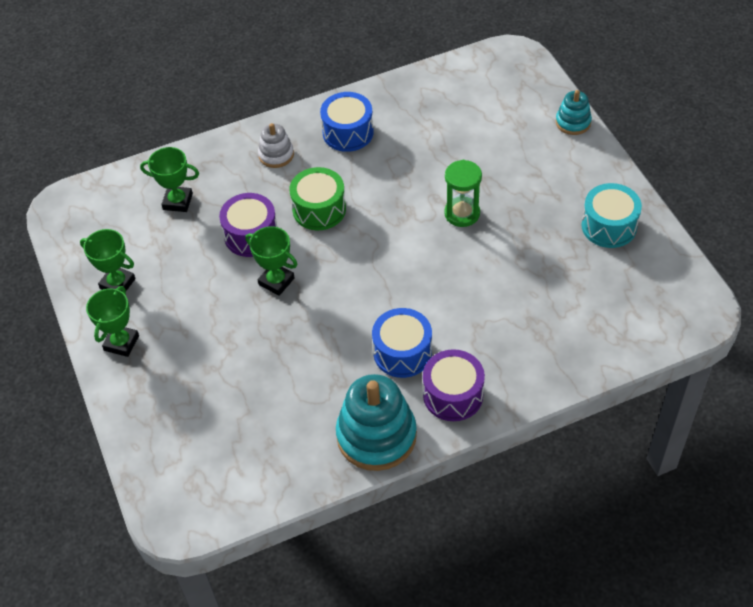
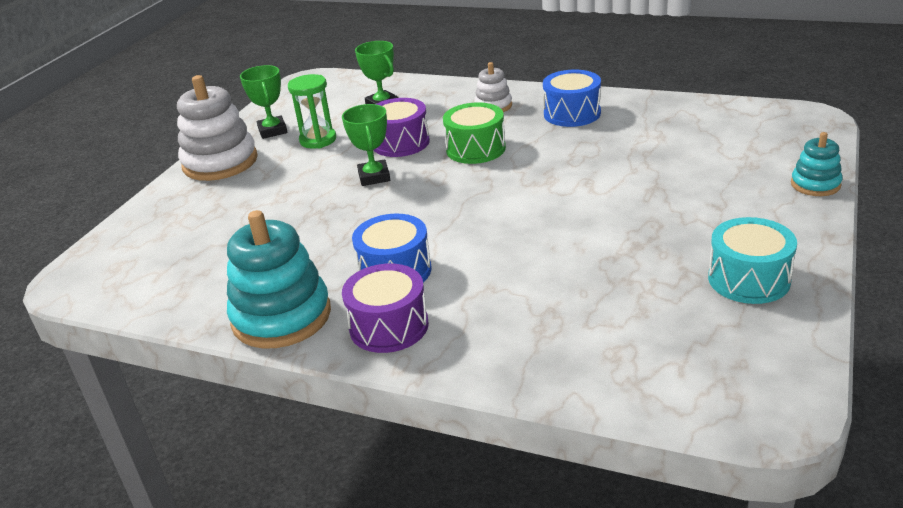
camera: 45 degrees right, 20 degrees down
green trophy [86,286,139,357] -> white stacking toy [177,75,258,181]
green hourglass [444,160,482,227] -> green hourglass moved to [288,74,336,148]

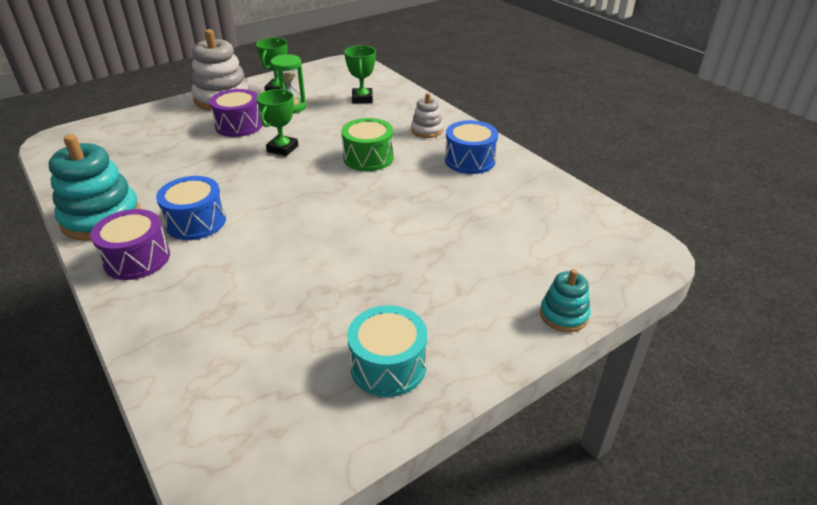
camera: 30 degrees right, 5 degrees up
purple drum [374,98,430,157] -> purple drum moved to [210,89,262,137]

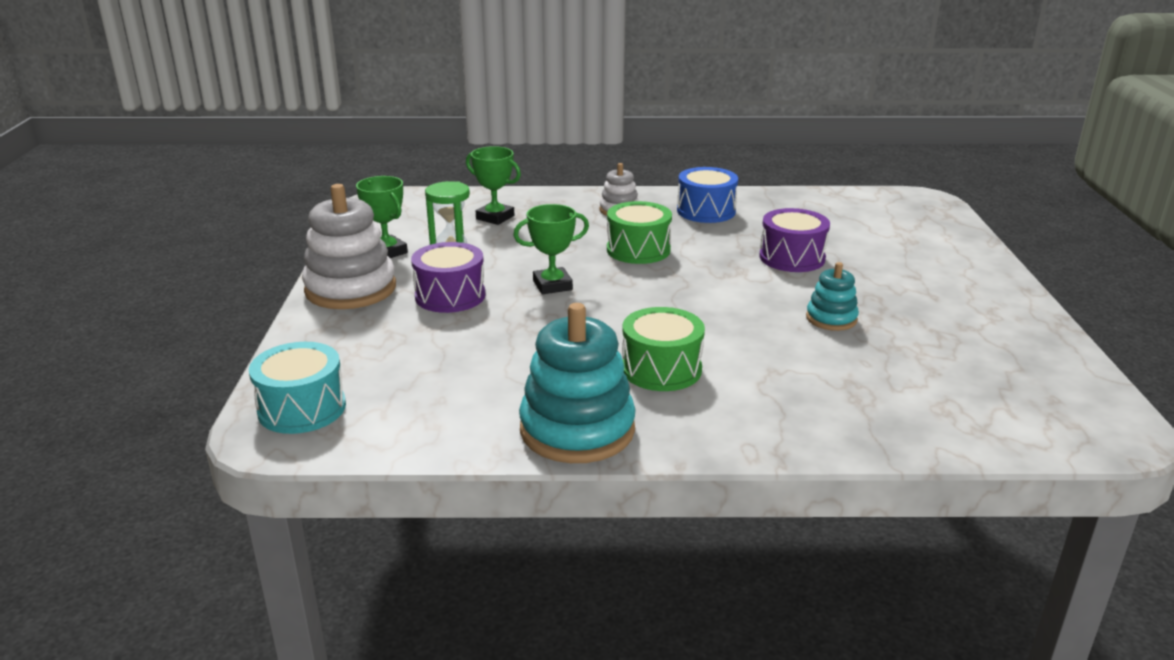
camera: 55 degrees left, 10 degrees down
purple drum [90,209,170,280] -> purple drum moved to [759,208,830,272]
blue drum [156,176,226,240] -> green drum [622,307,705,391]
green trophy [257,89,298,156] -> green trophy turned 75 degrees counterclockwise [513,204,589,294]
turquoise drum [347,305,427,397] -> turquoise drum moved to [249,342,346,434]
turquoise stacking toy [540,269,590,332] -> turquoise stacking toy moved to [806,262,859,331]

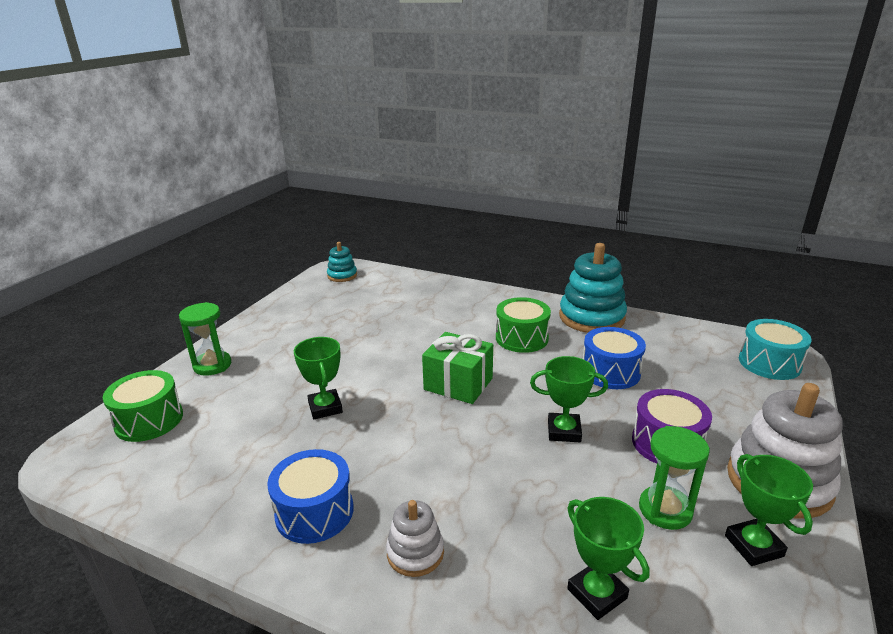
camera: 155 degrees left, 0 degrees up
green drum [607,201,672,264] -> green drum moved to [103,370,183,442]
purple drum [759,208,830,272] -> green trophy [294,337,343,419]
turquoise stacking toy [806,262,859,331] -> turquoise stacking toy moved to [327,242,357,282]
none -> green hourglass [179,302,231,376]
none -> green gift [422,332,493,404]
none -> blue drum [583,327,646,389]

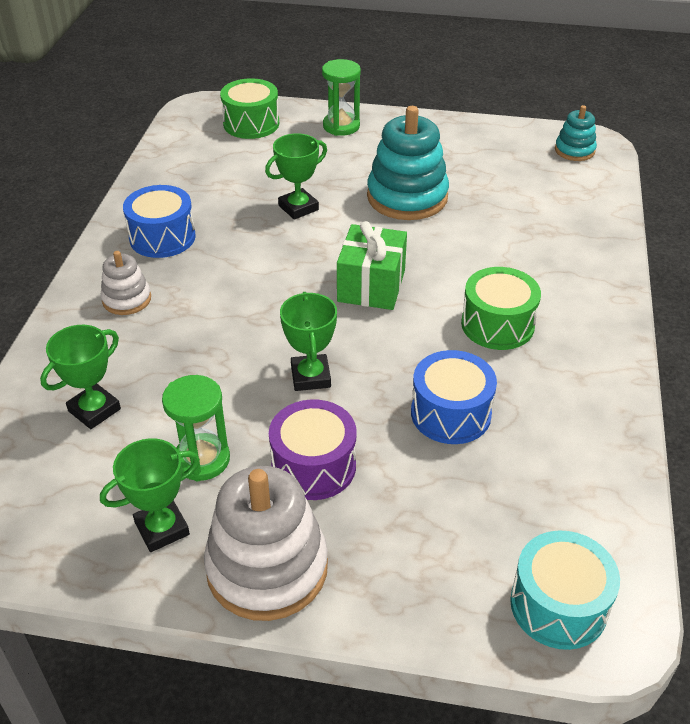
camera: 75 degrees right, 15 degrees up
turquoise stacking toy [559,243,627,333] -> turquoise stacking toy moved to [367,106,449,220]

